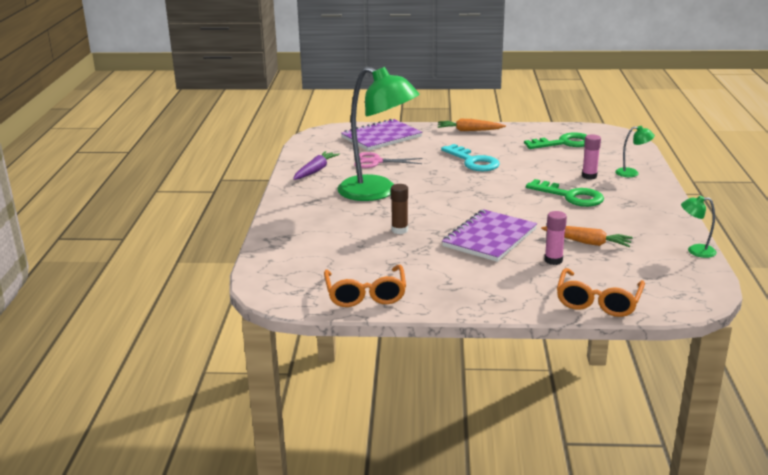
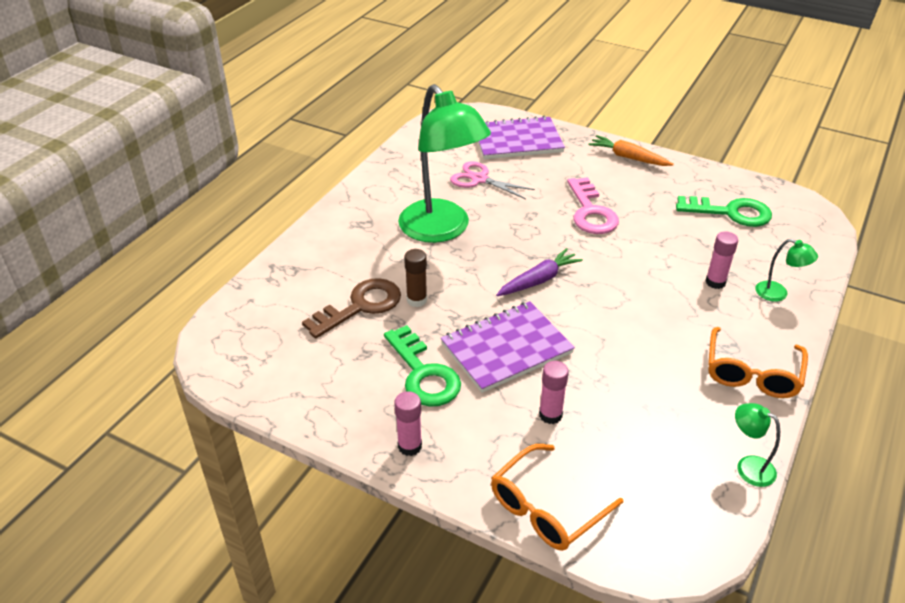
camera: 25 degrees right, 15 degrees up
purple carrot [293,151,340,180] -> purple carrot moved to [496,248,583,296]
orange glasses [324,265,406,307] -> orange glasses moved to [708,327,808,398]
turquoise key [441,144,500,171] -> pink key [567,177,619,234]
green key [526,179,604,207] -> green key moved to [384,325,461,407]
orange carrot [541,226,633,247] -> none
none -> brown key [302,278,401,338]
none -> pink glue stick [394,391,422,456]

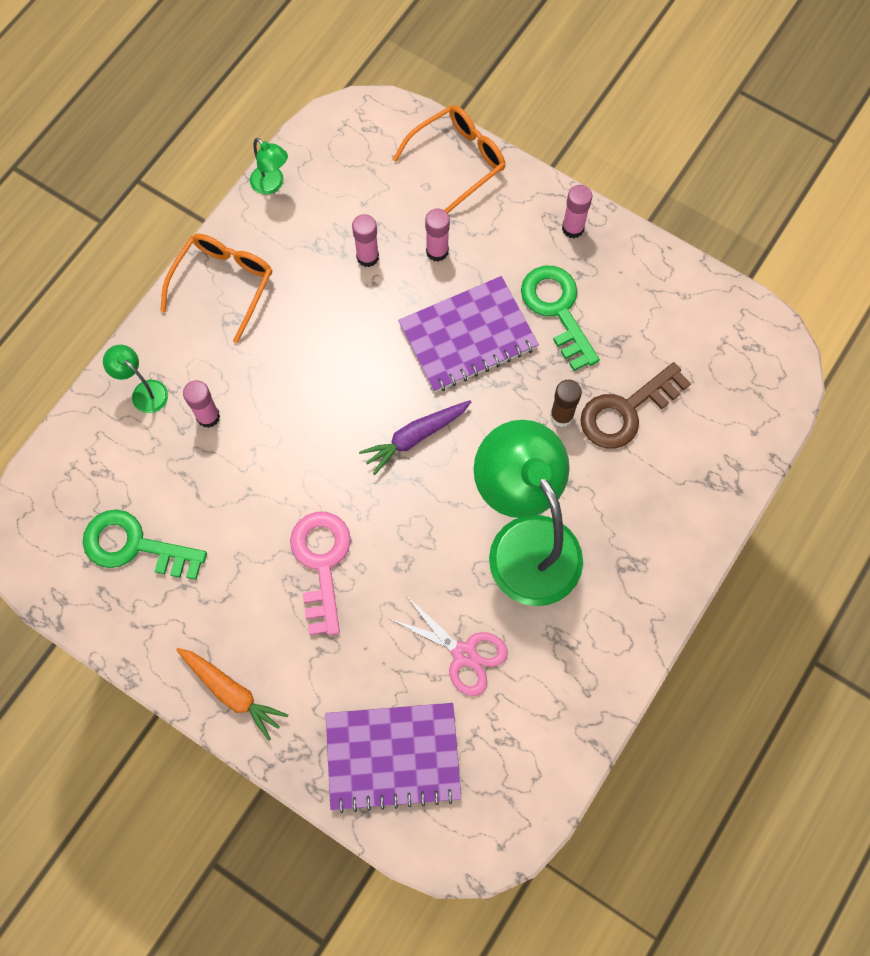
camera: 175 degrees left, 30 degrees up
none -> pink glue stick [352,214,379,267]

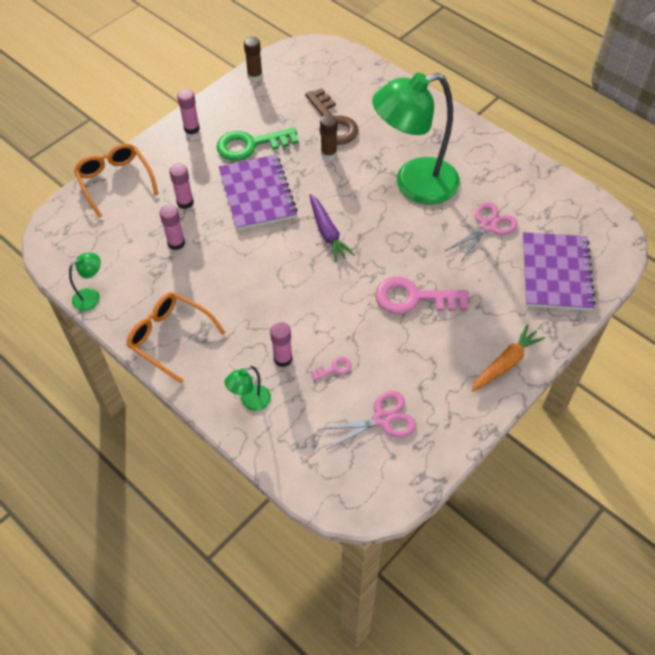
camera: 80 degrees left, 15 degrees down
green key [83,509,207,580] -> pink scissors [318,391,416,450]
none -> brown glue stick [244,37,263,82]
none -> pink key [311,357,352,380]

